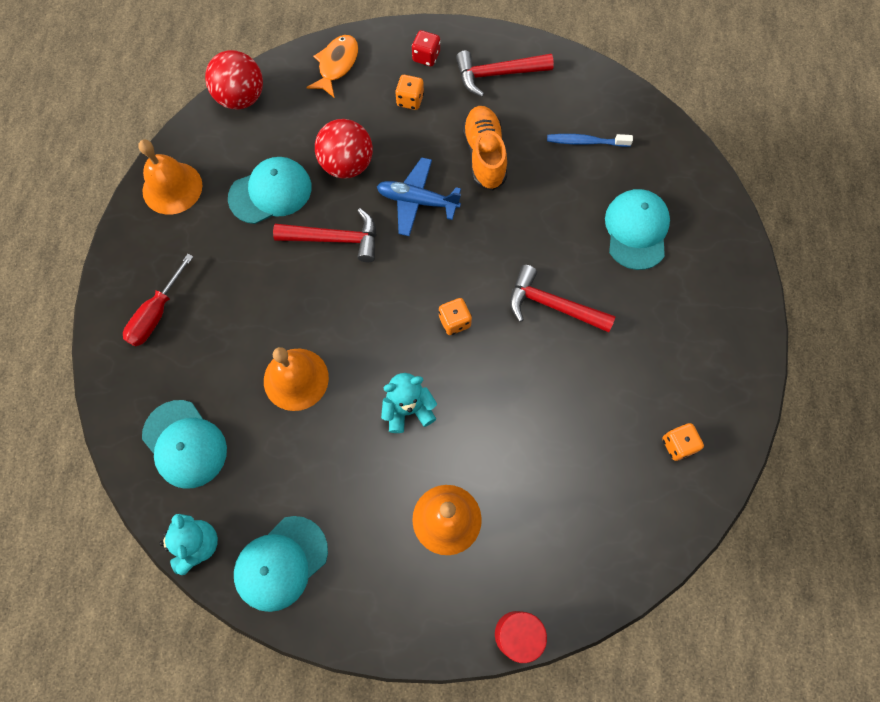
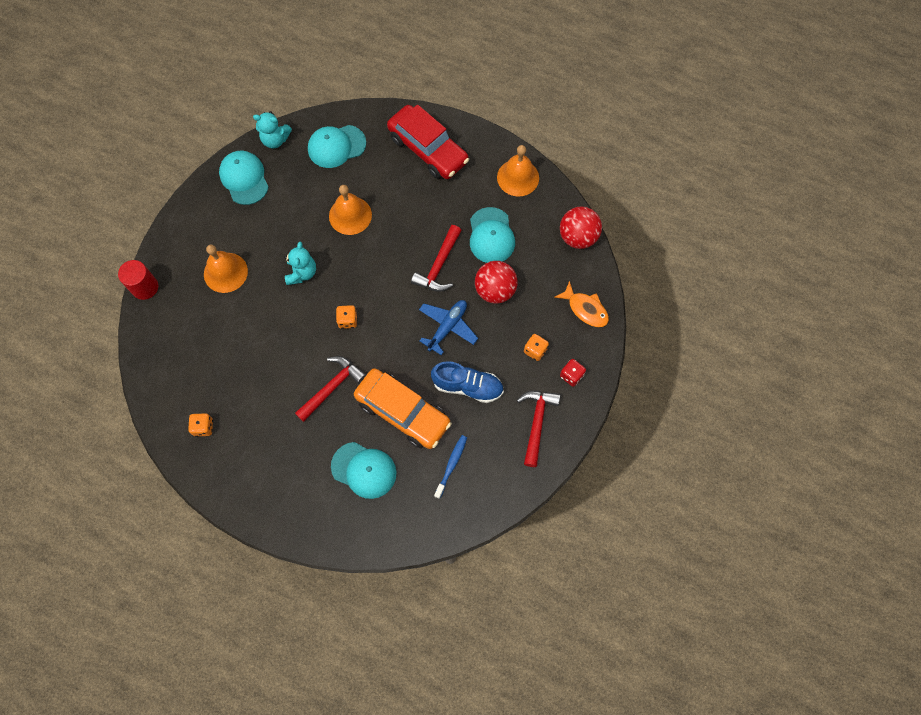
camera: 110 degrees right, 0 degrees up
red screwdriver [123,254,193,347] -> red car [387,105,469,179]
orange shoe [462,106,507,191] -> blue shoe [431,361,504,403]
none -> orange car [354,368,452,449]

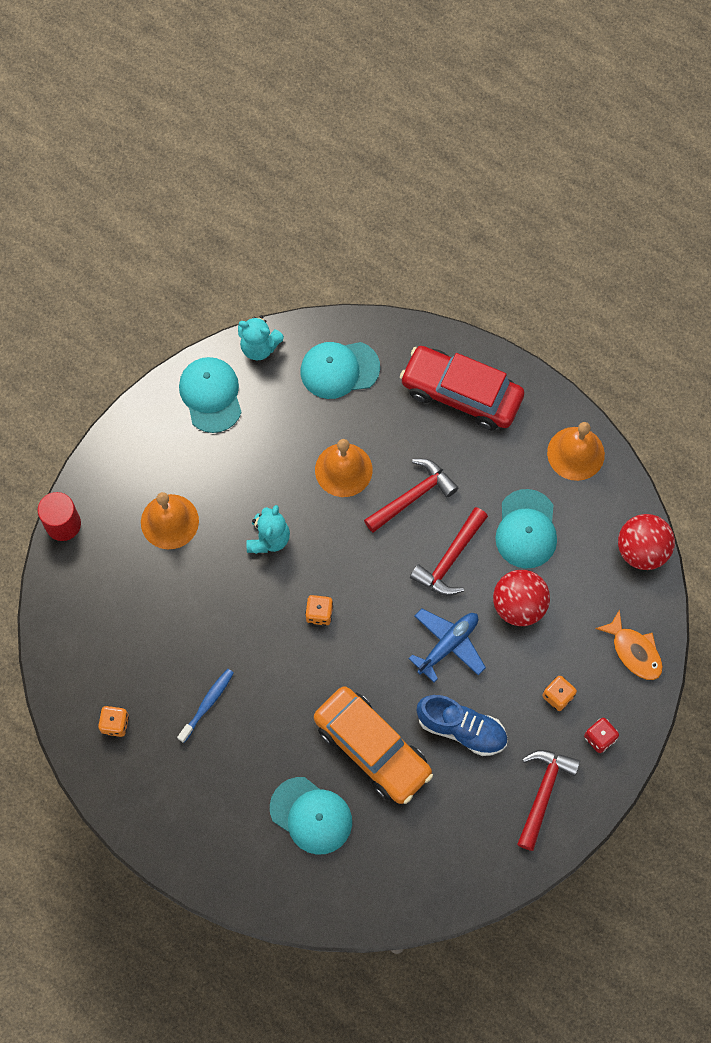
camera: 10 degrees right, 0 degrees up
red hammer [295,356,366,422] -> red hammer moved to [364,459,458,533]
red car [387,105,469,179] -> red car turned 150 degrees clockwise [400,346,524,431]
blue toothbrush [434,435,467,499] -> blue toothbrush moved to [177,669,234,743]

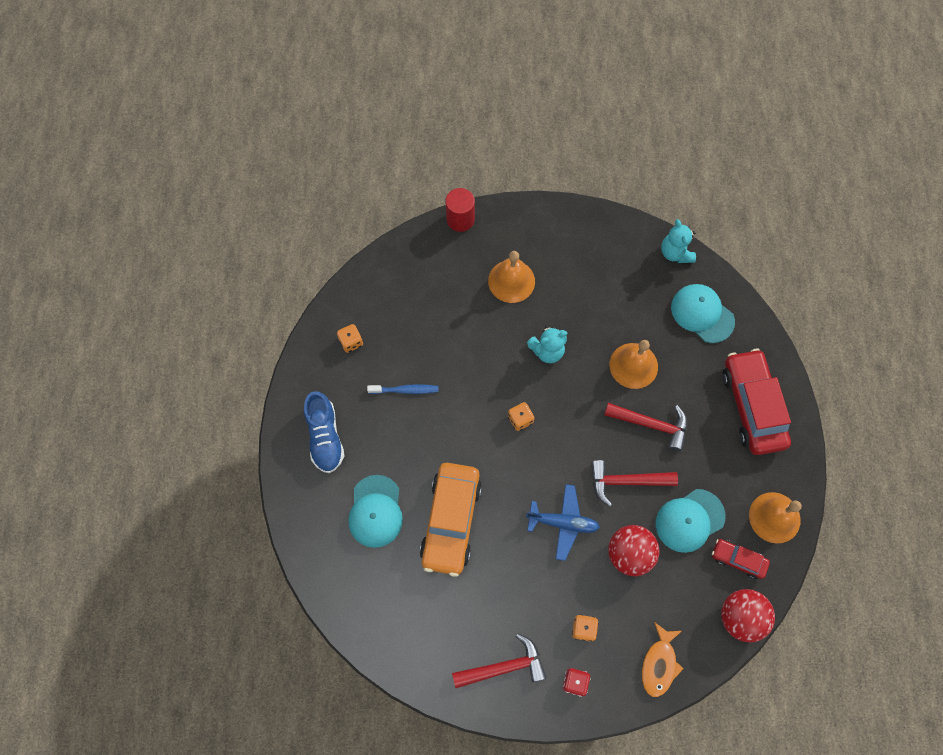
camera: 55 degrees right, 0 degrees up
turquoise cap [179,357,242,433] -> none
blue shoe [417,695,507,756] -> blue shoe moved to [304,391,344,473]
none -> red car [712,539,770,579]

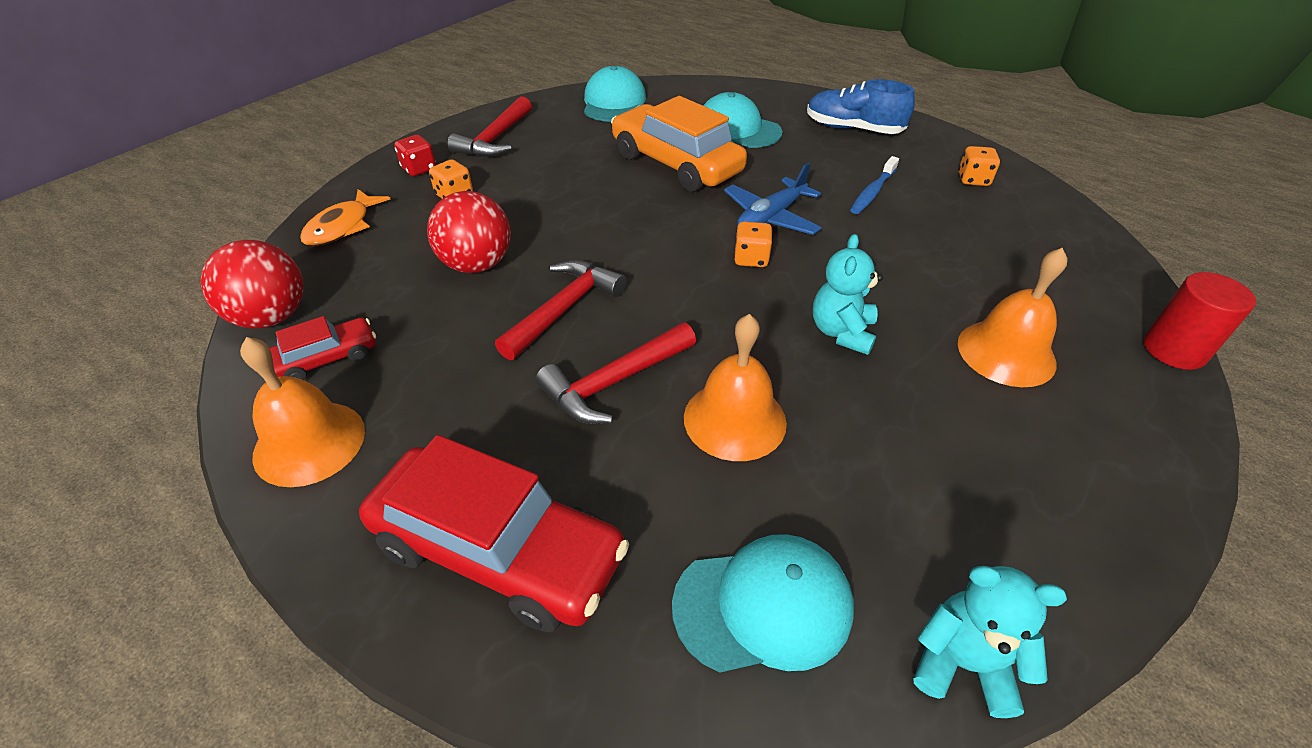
camera: 125 degrees right, 25 degrees down
blue plane [526,484,600,561] -> blue plane moved to [724,162,822,235]
orange fish [642,622,684,697] -> orange fish turned 120 degrees counterclockwise [300,189,391,247]
turquoise cap [656,489,726,553] -> turquoise cap moved to [584,66,646,122]

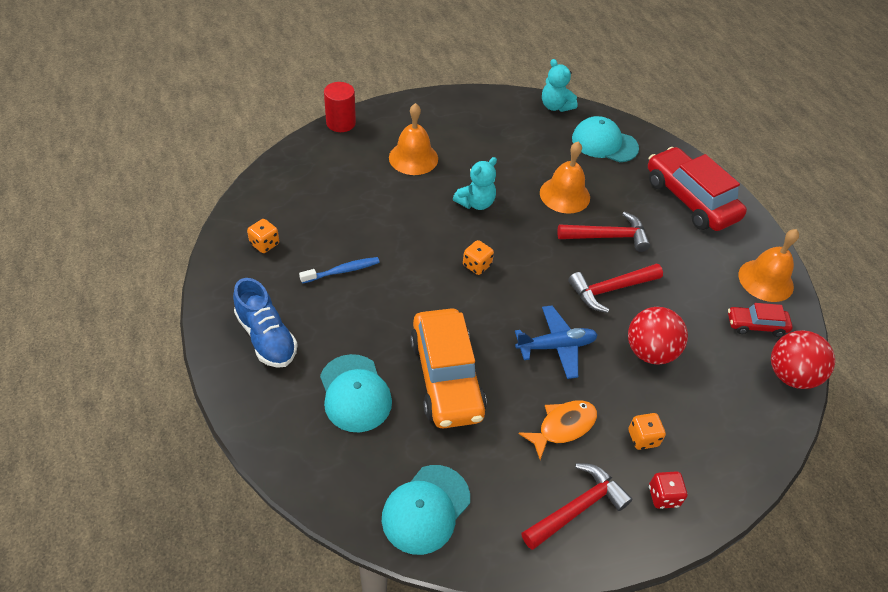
camera: 150 degrees left, 5 degrees up
orange fish [300,189,391,247] -> orange fish moved to [518,400,597,460]
blue plane [724,162,822,235] -> blue plane moved to [515,305,598,379]

